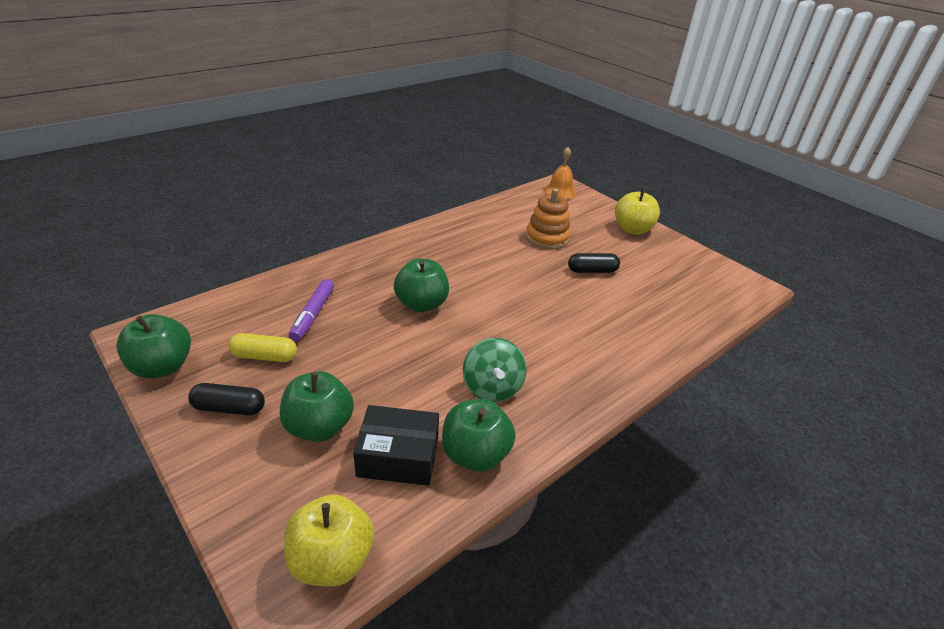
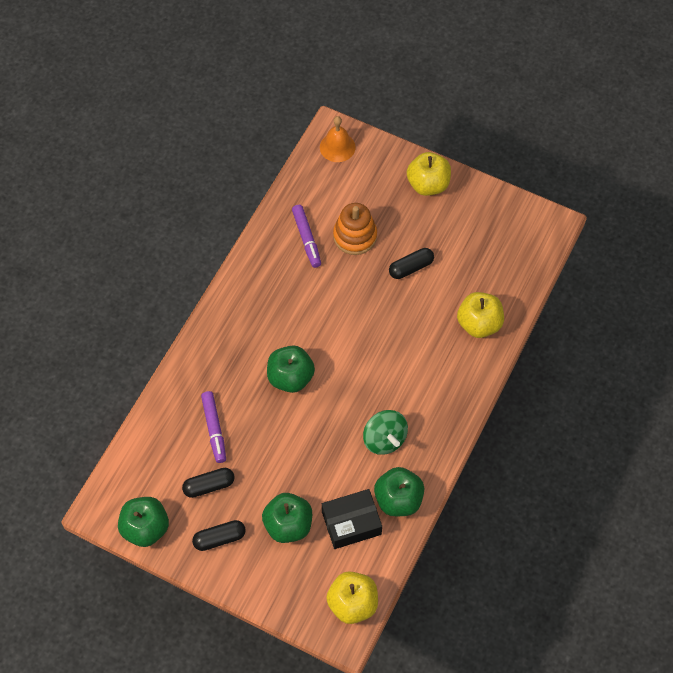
camera: 20 degrees left, 25 degrees up
yellow capsule [228,333,297,362] -> black capsule [182,468,235,498]
none -> purple marker [292,205,321,268]
none -> yellow apple [457,292,504,338]

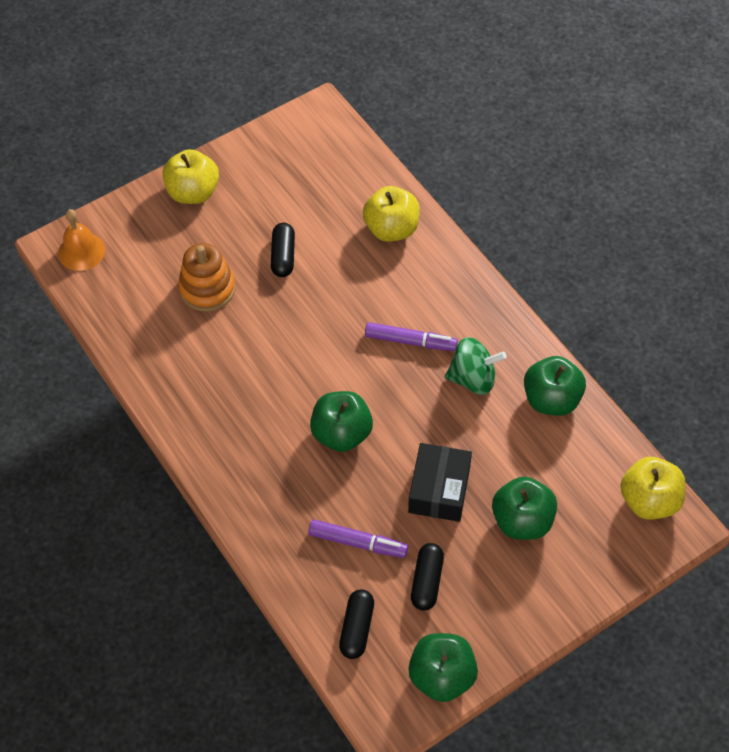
camera: 60 degrees left, 5 degrees down
black capsule [192,520,246,551] -> black capsule moved to [339,589,374,659]
purple marker [292,205,321,268] -> purple marker moved to [365,322,458,351]
black box [322,489,382,549] -> black box moved to [408,443,472,522]

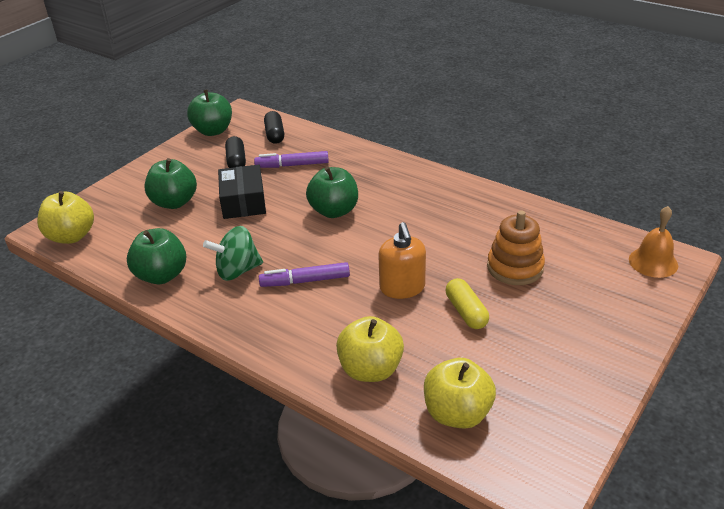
camera: 160 degrees right, 20 degrees down
yellow apple [163,149,219,204] -> yellow apple moved to [424,358,496,429]
black capsule [271,223,295,277] -> yellow capsule [446,278,489,329]
none -> orange soap dispenser [378,222,426,299]

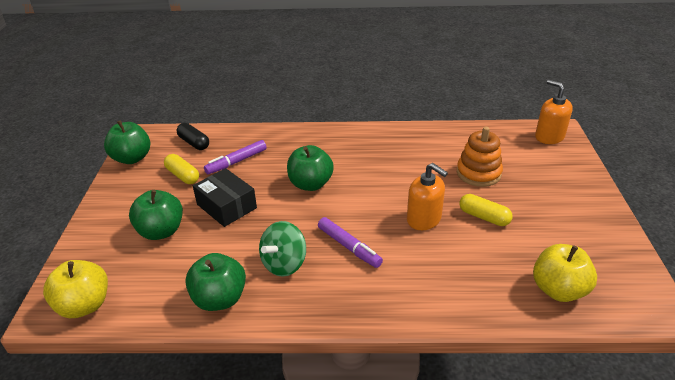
camera: 35 degrees left, 0 degrees up
black capsule [225,136,246,168] -> yellow capsule [164,154,199,184]
purple marker [259,262,350,287] -> purple marker turned 90 degrees counterclockwise [318,217,383,268]
yellow apple [336,316,404,382] -> none
orange bell [629,206,678,278] -> orange soap dispenser [535,80,573,144]

